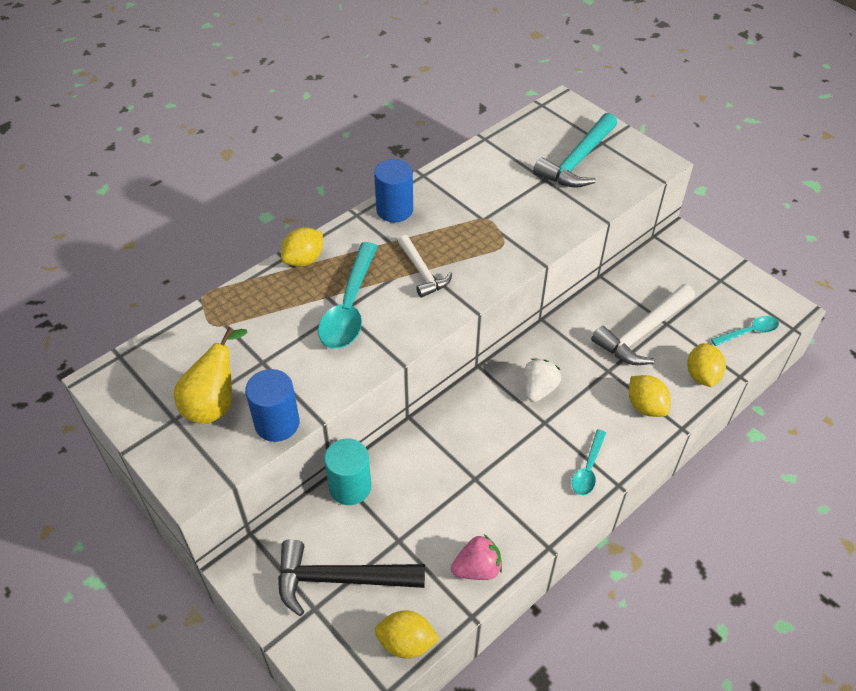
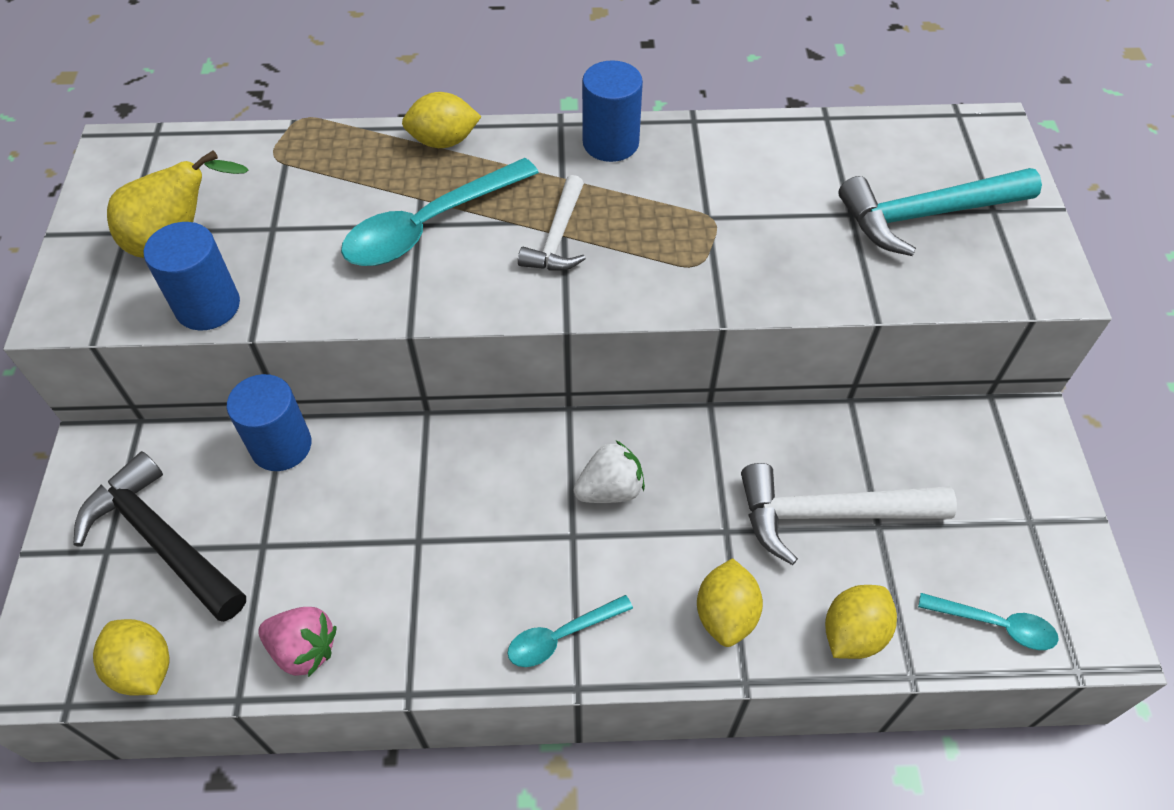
camera: 40 degrees right, 5 degrees up
turquoise cylinder [324,438,371,505] -> blue cylinder [227,374,311,471]

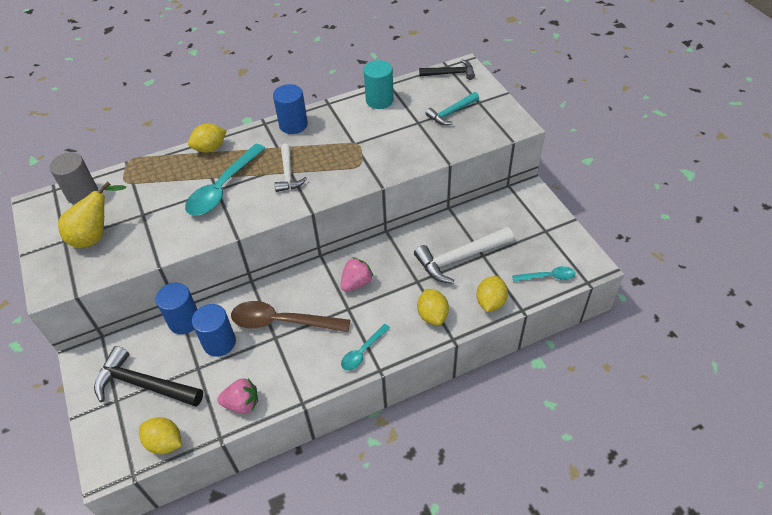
camera: 20 degrees left, 5 degrees down
blue cylinder [144,222,240,331] -> blue cylinder moved to [192,304,236,357]
white strawberry [574,440,645,503] -> pink strawberry [340,257,374,292]
turquoise hammer [838,168,1042,256] -> turquoise hammer [425,92,479,125], size x0.62
none -> grey cylinder [49,152,98,205]
none -> brown spoon [231,301,350,332]
none -> turquoise cylinder [364,60,394,109]
none -> black hammer [419,60,475,80]

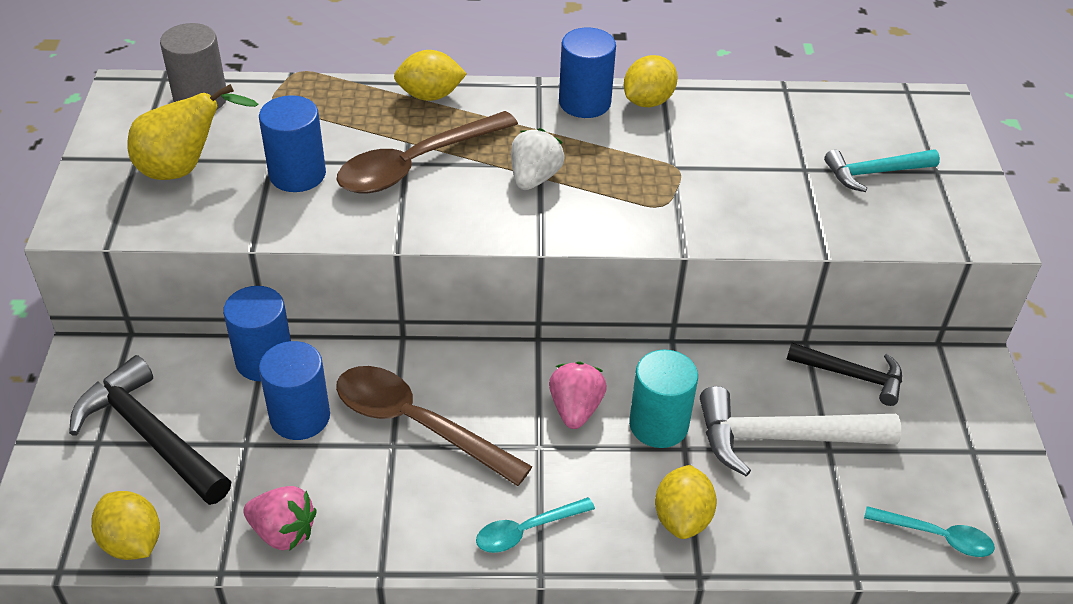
camera: 20 degrees right, 5 degrees down
turquoise spoon [185,144,265,216] -> brown spoon [337,111,518,193]
white hammer [274,143,307,192] -> white strawberry [511,128,564,190]
pink strawberry [340,257,374,292] -> pink strawberry turned 60 degrees counterclockwise [549,361,607,429]
turquoise cylinder [364,60,394,109] -> turquoise cylinder moved to [629,350,698,448]
black hammer [419,60,475,80] -> black hammer moved to [786,343,902,406]
yellow lemon [476,276,508,312] -> yellow lemon moved to [624,55,678,107]
none -> blue cylinder [259,95,326,192]

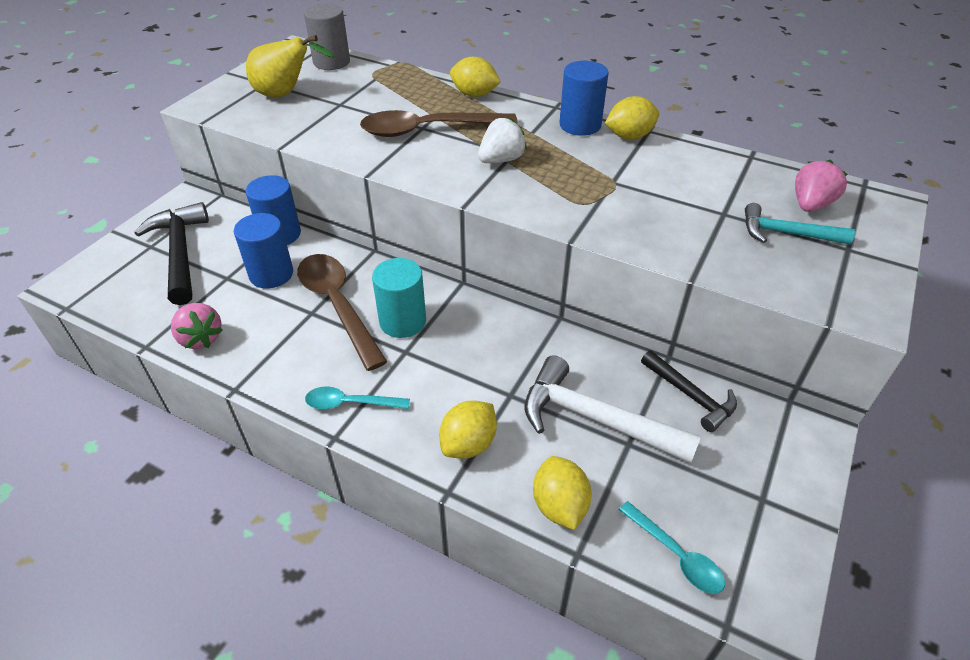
camera: 30 degrees right, 0 degrees up
yellow lemon [91,491,160,560] -> yellow lemon moved to [533,456,591,530]
blue cylinder [259,95,326,192] -> none
pink strawberry [549,361,607,429] -> pink strawberry moved to [795,160,848,212]
turquoise cylinder [629,350,698,448] -> turquoise cylinder moved to [372,258,426,338]

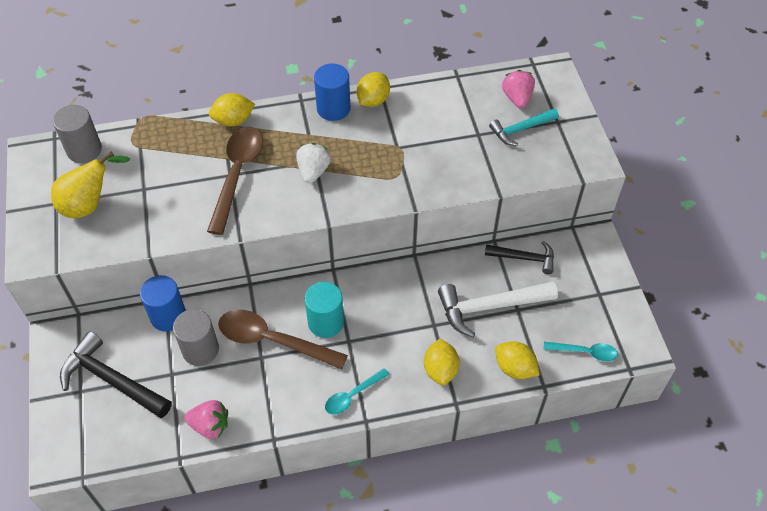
camera: 40 degrees left, 10 degrees up
blue cylinder [234,213,293,288] -> grey cylinder [173,309,219,366]
brown spoon [360,110,518,137] -> brown spoon turned 150 degrees clockwise [207,127,263,235]

